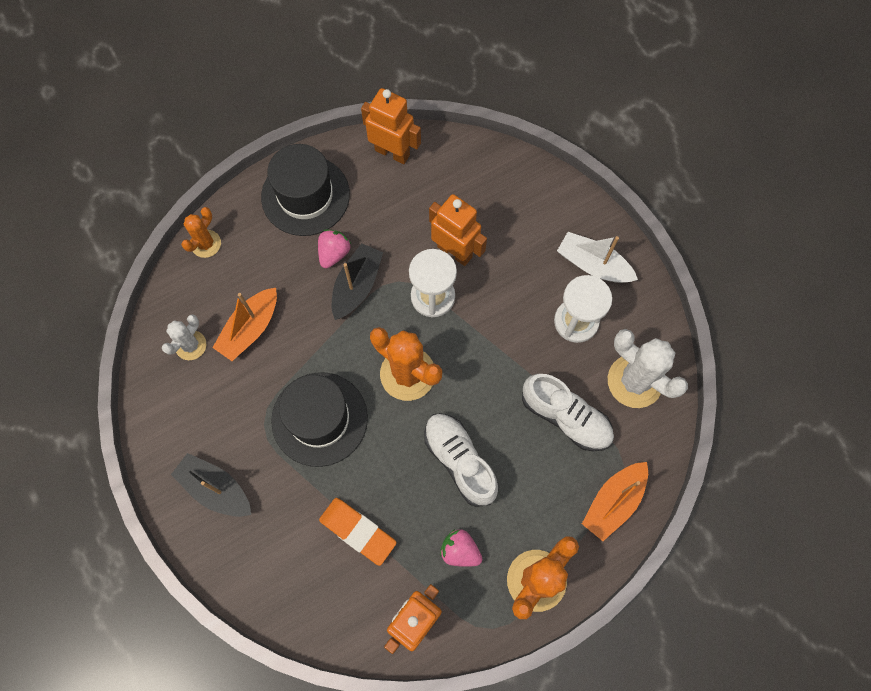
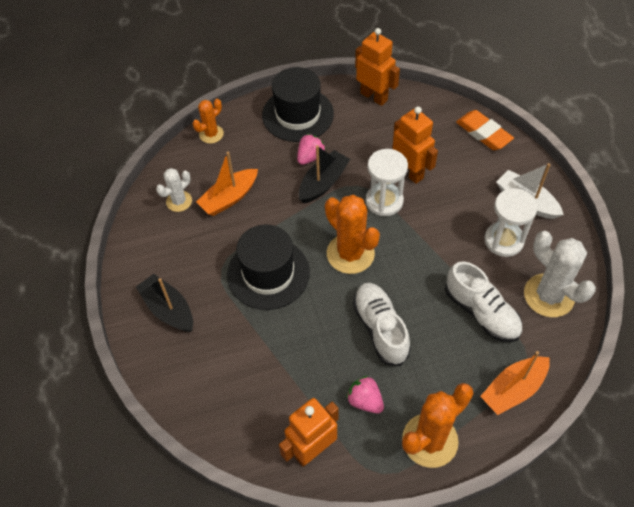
camera: 15 degrees right, 15 degrees down
orange eraser [319,498,397,566] -> orange eraser moved to [456,110,514,150]

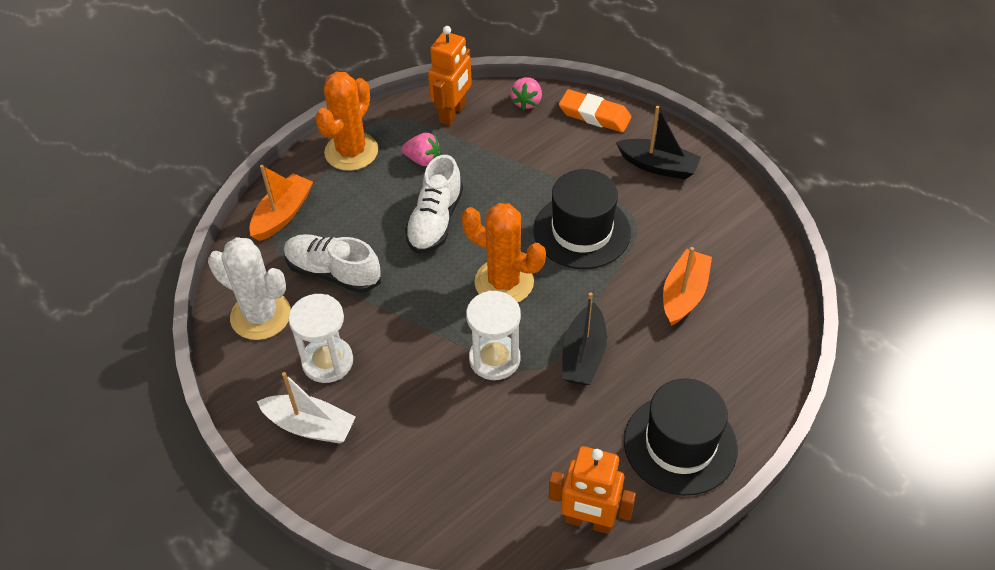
camera: 155 degrees right, 5 degrees down
white cactus [156,168,192,212] -> none
orange cactus [193,99,224,143] -> none
pink strawberry [297,134,326,165] -> pink strawberry moved to [510,77,542,110]
white shoe [353,283,411,366] -> white shoe turned 60 degrees clockwise [405,155,463,253]
orange robot [392,106,438,184] -> none
orange eraser [456,110,514,150] -> orange eraser moved to [559,89,631,132]

